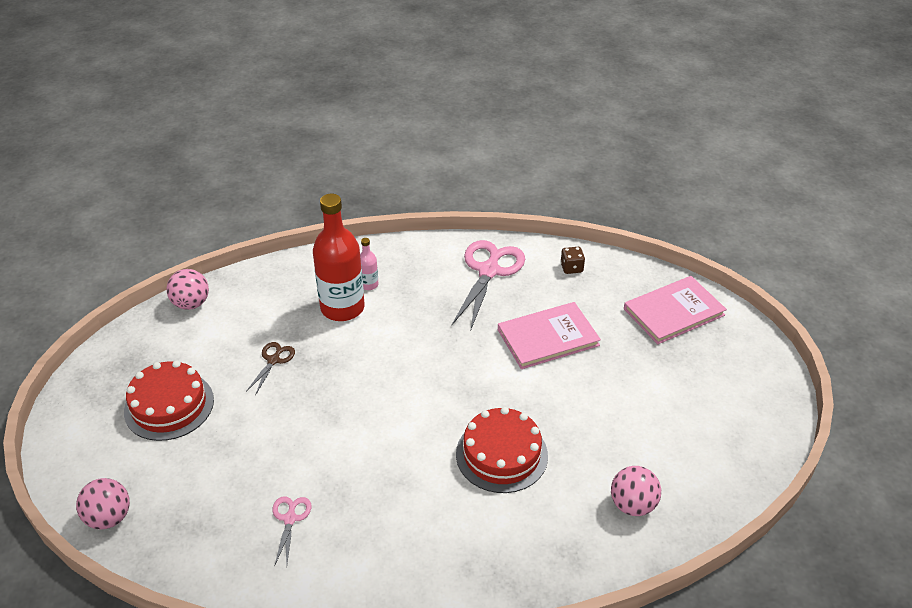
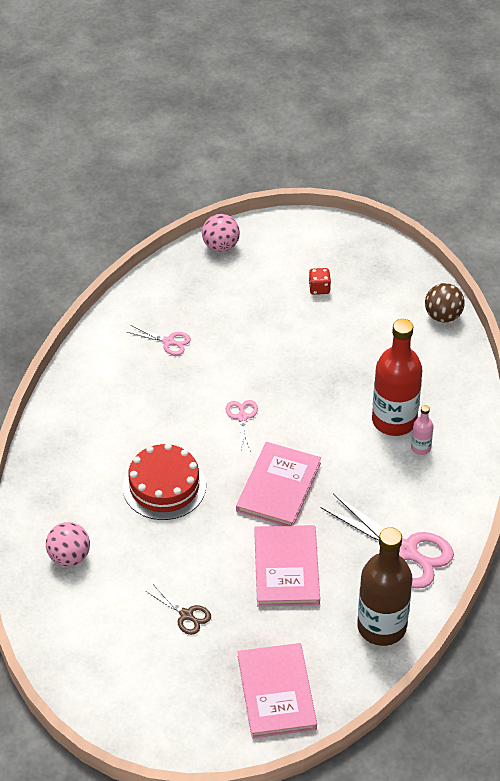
camera: 110 degrees right, 5 degrees up
red cake [124,361,214,441] -> red dice [309,268,331,295]
pink ball [166,269,209,310] -> brown ball [425,283,465,323]
brown scissors [246,342,295,395] -> brown scissors moved to [146,584,211,635]
brown dice [560,247,585,274] -> brown bottle [357,527,412,646]
none -> pink scissors [226,400,258,452]
none -> pink book [236,442,321,526]

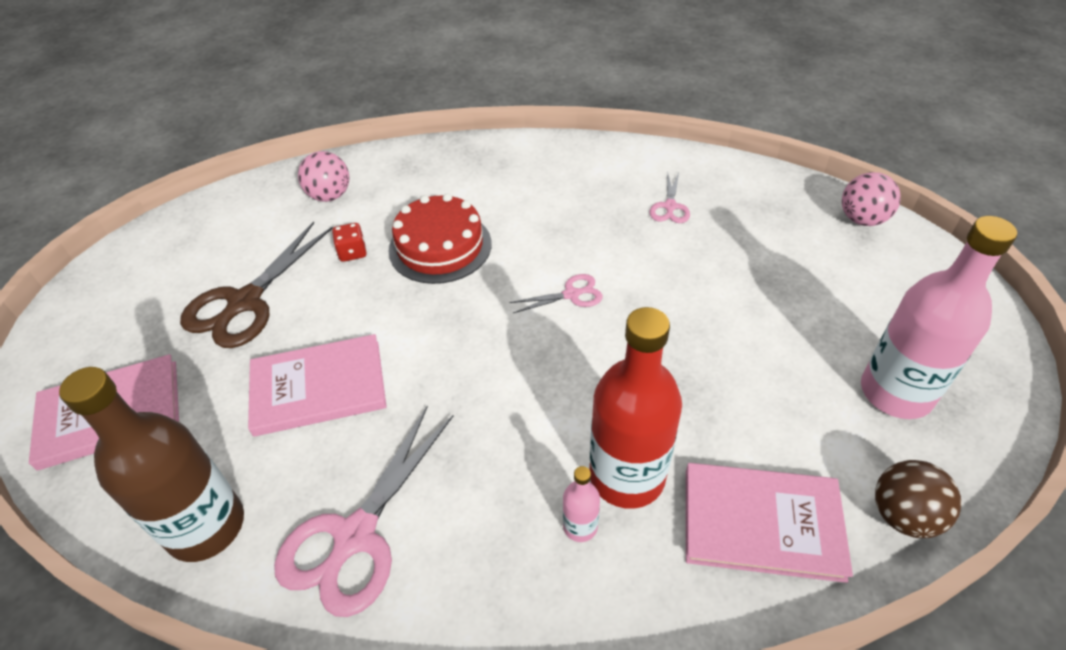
camera: 80 degrees right, 0 degrees up
brown scissors [146,584,211,635] -> brown scissors [180,222,333,348], size x2.01
pink book [236,442,321,526] -> pink book moved to [686,463,853,583]
red dice [309,268,331,295] -> red dice moved to [332,223,367,262]
none -> pink bottle [861,216,1017,419]

